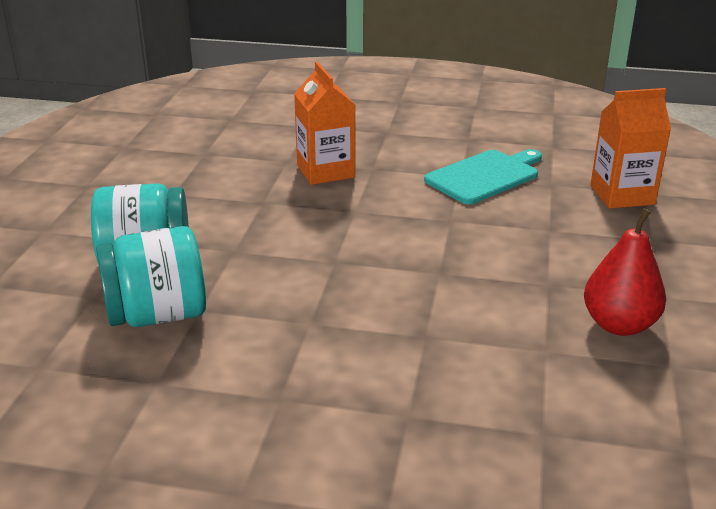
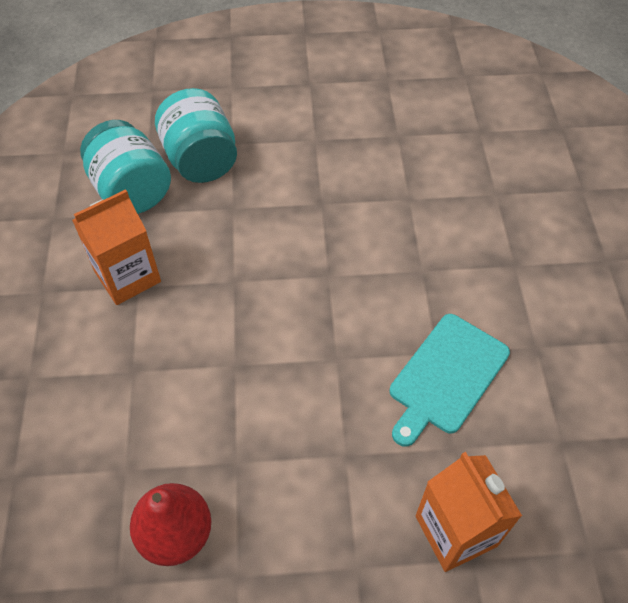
camera: 75 degrees right, 25 degrees up
orange carton [294,62,355,185] -> orange carton moved to [72,189,161,305]
turquoise cutting board [424,149,542,204] -> turquoise cutting board turned 90 degrees clockwise [390,314,510,447]

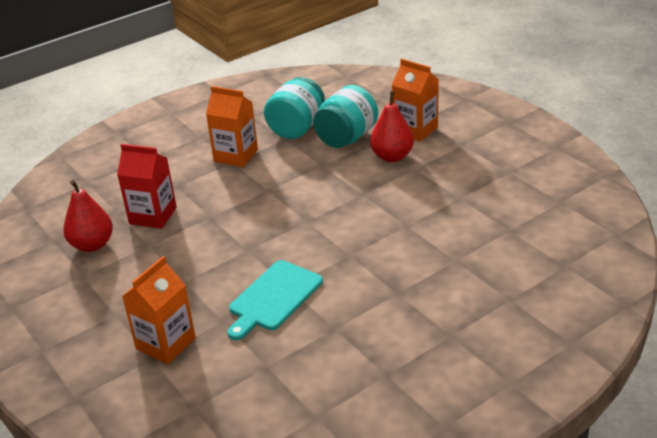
camera: 60 degrees right, 20 degrees down
turquoise cutting board [390,314,510,447] -> turquoise cutting board turned 60 degrees counterclockwise [227,260,323,340]
none -> red carton [117,144,177,229]
none -> red pear [370,91,414,162]
none -> orange carton [392,59,439,142]

